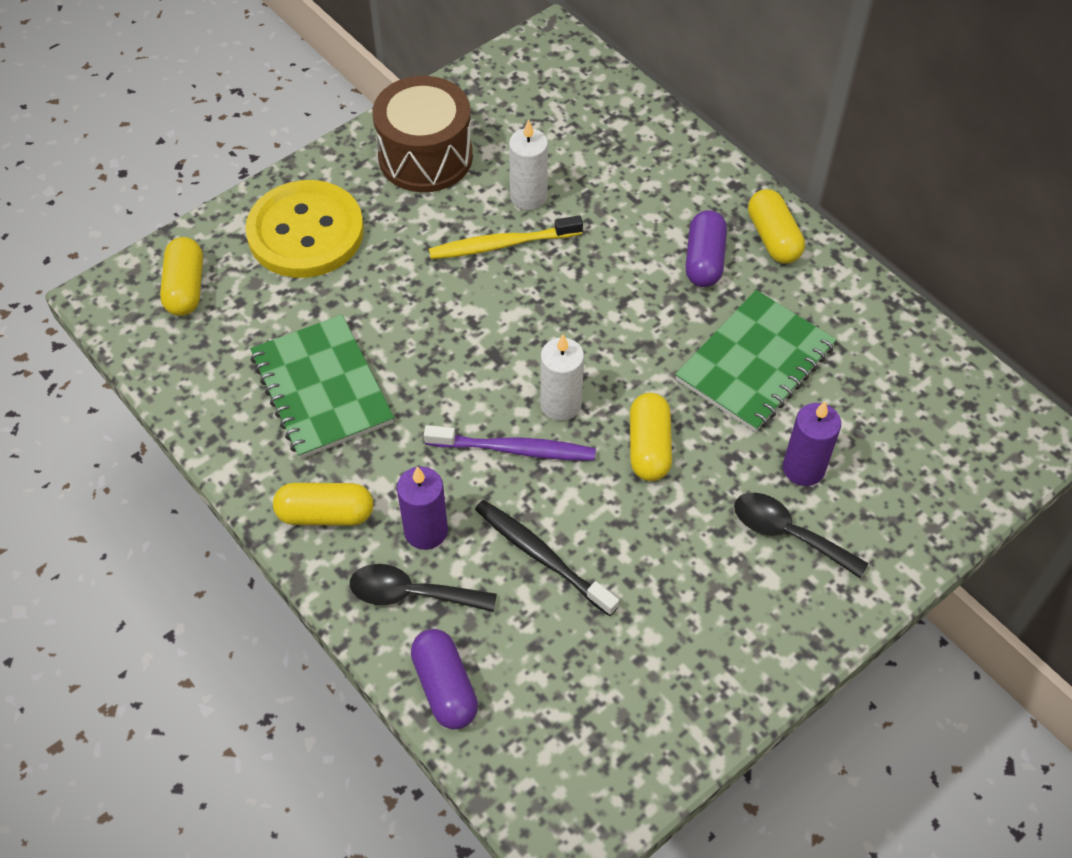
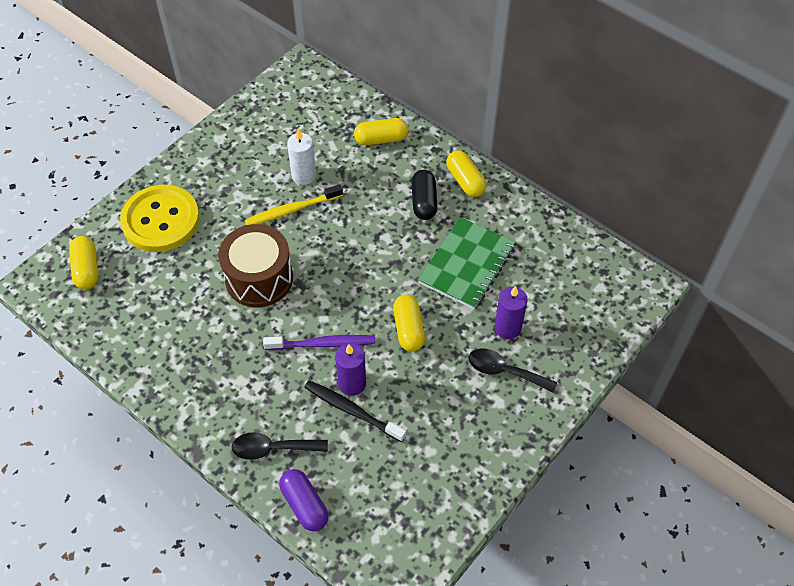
camera: 10 degrees left, 0 degrees up
green notebook [250,315,394,459] -> none
yellow capsule [273,483,373,526] -> yellow capsule moved to [354,118,408,145]
brown drum [372,76,473,192] -> brown drum moved to [218,224,293,307]
purple candle [397,467,448,550] -> purple candle moved to [335,343,366,396]
white candle [540,334,584,421] -> none
purple capsule [685,210,727,287] -> black capsule [412,170,438,220]

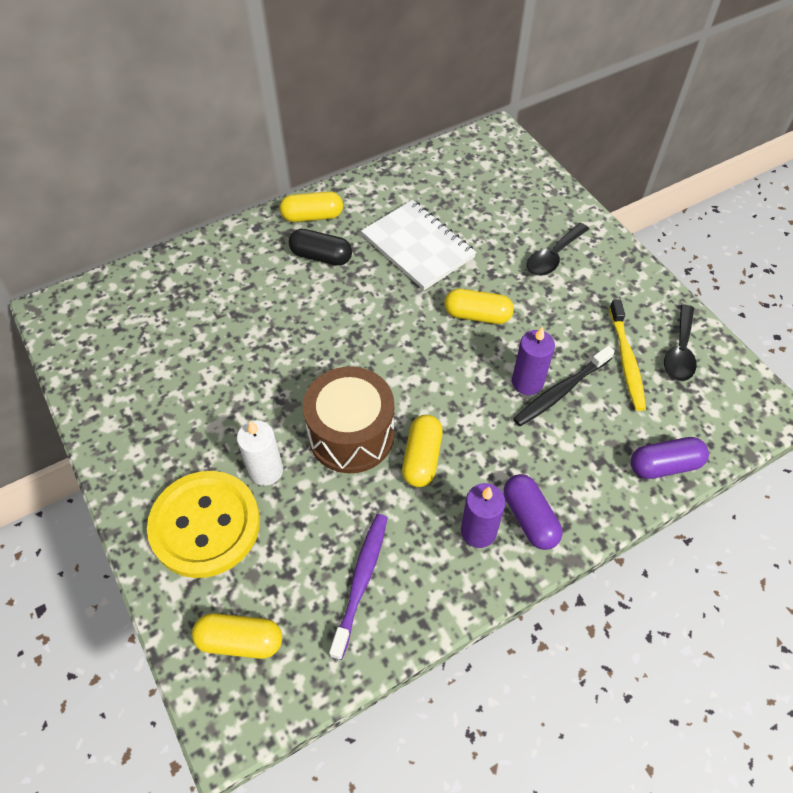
camera: 70 degrees left, 0 degrees up
black spoon [232,432,328,460] -> black spoon moved to [664,304,696,381]
yellow toothbrush [245,184,343,225] -> yellow toothbrush moved to [609,299,646,411]
purple toothbrush [263,335,376,350] -> purple toothbrush moved to [329,514,388,660]
white candle [287,129,316,185] -> white candle moved to [237,420,283,486]
yellow capsule [354,118,408,145] -> yellow capsule moved to [402,415,443,487]
green notebook [418,217,515,309] -> white notebook [361,200,477,290]
purple candle [494,286,528,339] -> purple candle moved to [461,483,506,548]
none -> purple capsule [504,474,562,550]

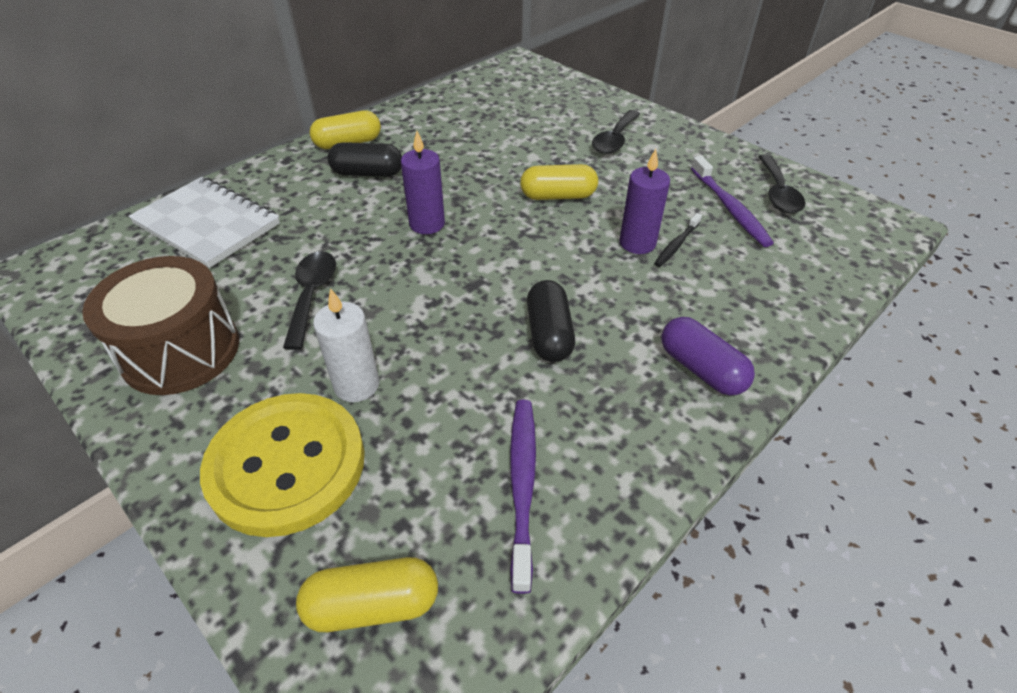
camera: 15 degrees left, 10 degrees down
brown drum [303,366,395,473] -> brown drum moved to [82,256,239,395]
white notebook [361,200,477,290] -> white notebook moved to [128,177,280,268]
yellow capsule [402,415,443,487] -> black capsule [527,280,575,362]
purple candle [461,483,506,548] -> purple candle moved to [401,131,445,234]
black toothbrush [513,345,615,426] -> black toothbrush [654,213,702,267], size x0.60
yellow toothbrush [609,299,646,411] -> purple toothbrush [691,156,774,247]
purple capsule [631,437,709,479] -> none
none -> black spoon [283,251,336,350]

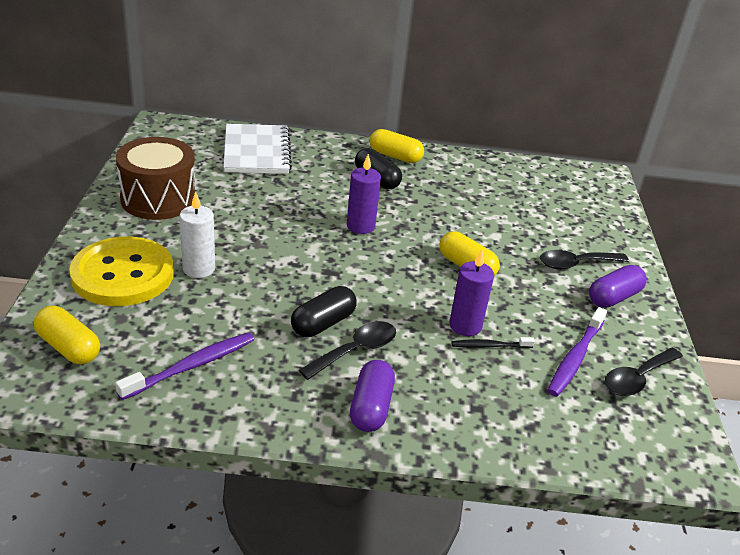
camera: 45 degrees right, 10 degrees down
black spoon [283,251,336,350] -> black spoon moved to [299,321,396,380]
none -> purple capsule [589,265,647,308]

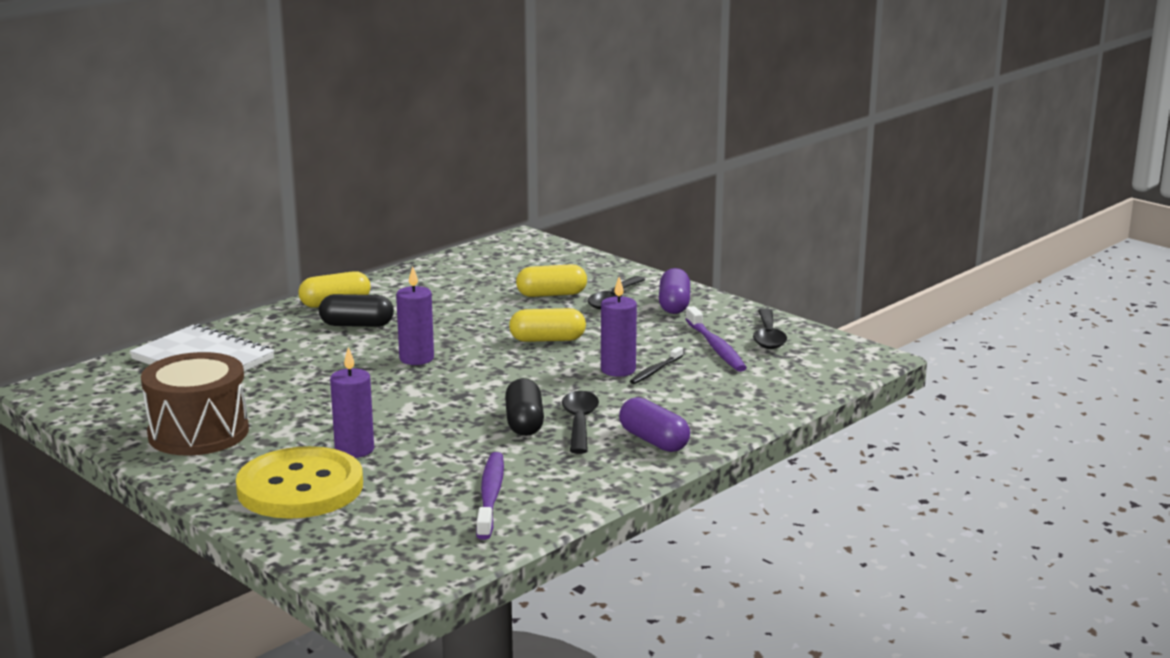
camera: 45 degrees left, 15 degrees down
yellow capsule [34,306,100,364] -> yellow capsule moved to [516,264,587,297]
white candle [179,191,215,278] -> purple candle [330,347,374,458]

